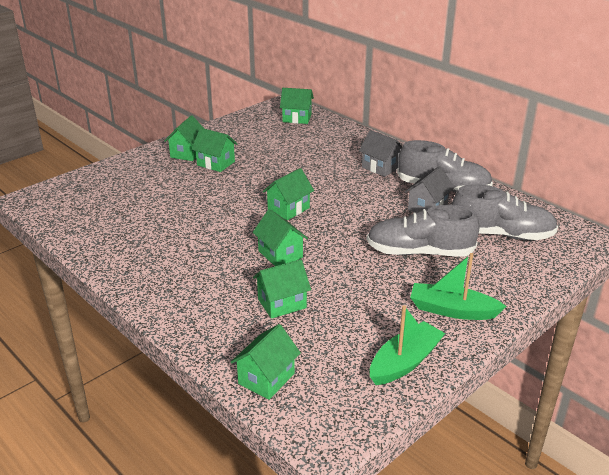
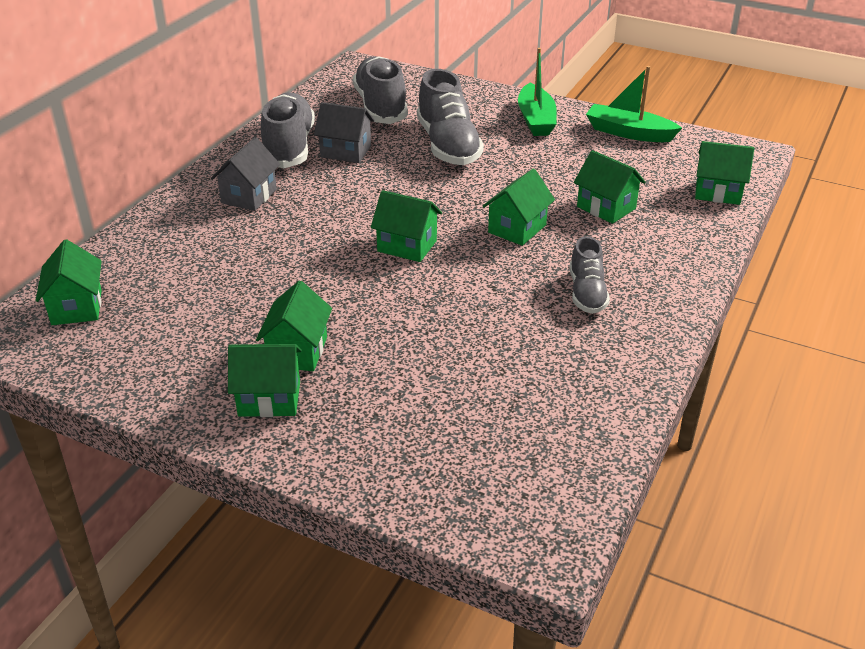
camera: 110 degrees left, 5 degrees up
none -> grey shoe [570,236,610,314]

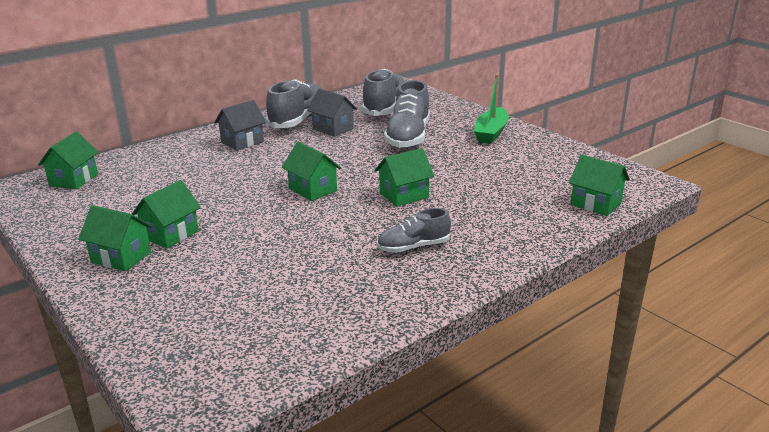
camera: 25 degrees right, 10 degrees down
grey shoe [570,236,610,314] -> grey shoe turned 45 degrees clockwise [377,208,451,253]
green house [574,150,646,224] -> none
green boat [586,66,682,142] -> none

